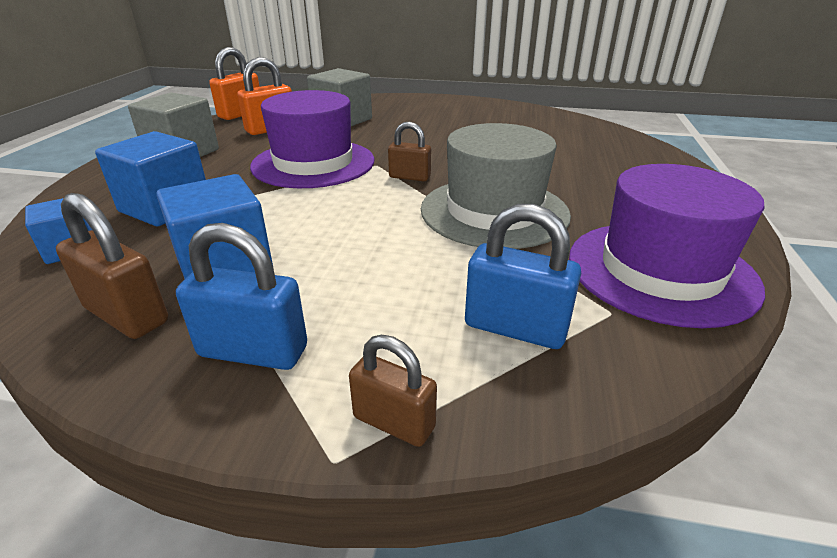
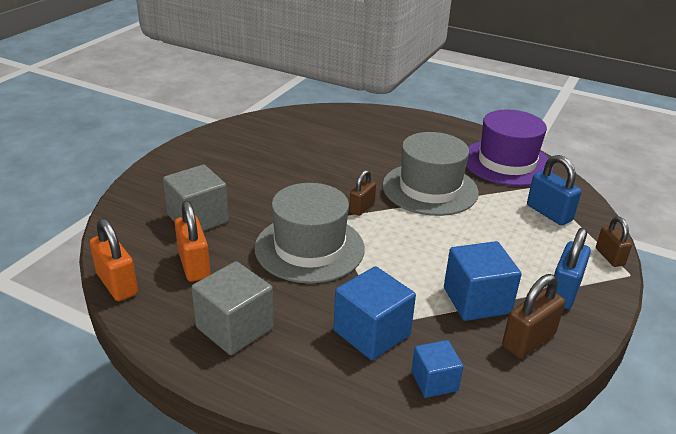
camera: 75 degrees left, 0 degrees up
purple hat [250,90,374,188] -> grey hat [254,183,365,283]
brown padlock [349,335,437,447] -> brown padlock turned 60 degrees counterclockwise [596,217,632,267]
blue padlock [465,204,581,349] -> blue padlock turned 75 degrees counterclockwise [527,155,581,225]

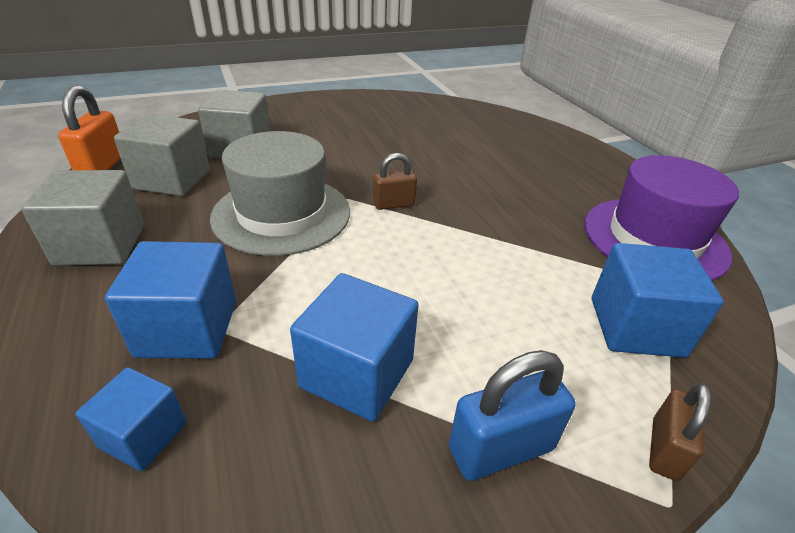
camera: 40 degrees right, 5 degrees up
orange padlock [175,201,210,282] -> grey cube [114,114,210,196]
grey hat [382,132,479,216] -> none
brown padlock [502,274,565,358] -> none
blue padlock [527,155,581,225] -> blue cube [592,243,724,358]

